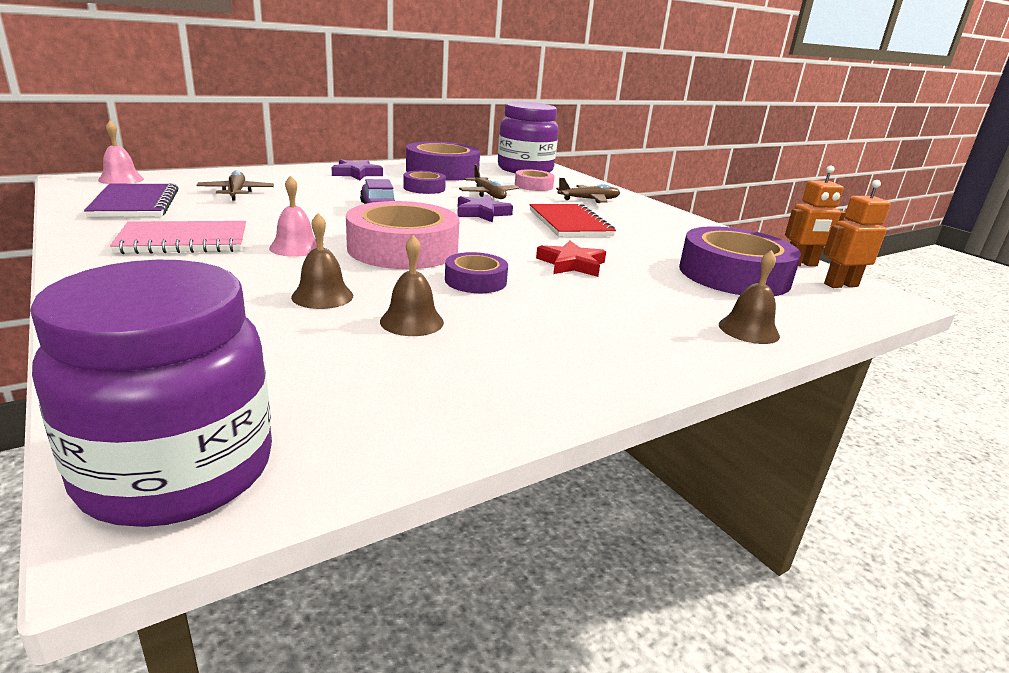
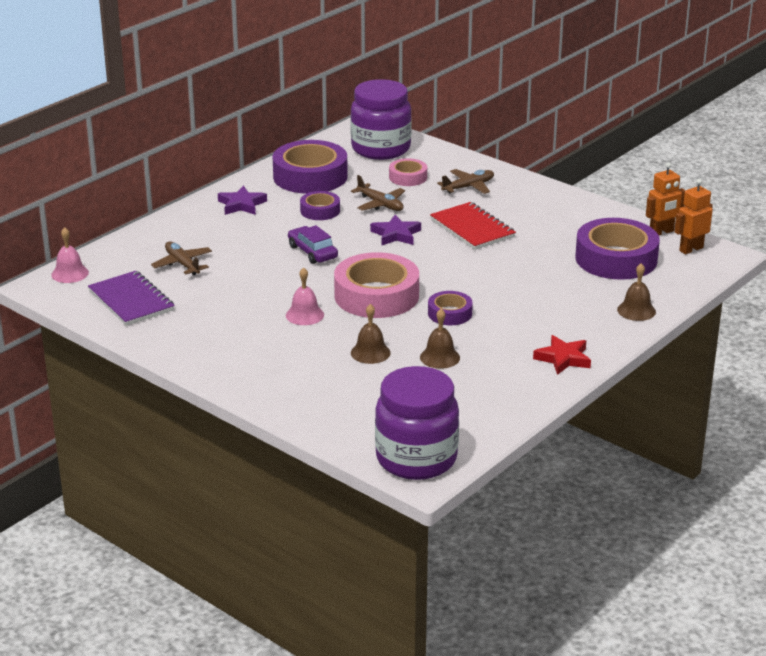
camera: 15 degrees left, 5 degrees up
pink notebook [110,221,246,254] -> none
red star [536,240,606,277] -> red star moved to [533,335,591,375]

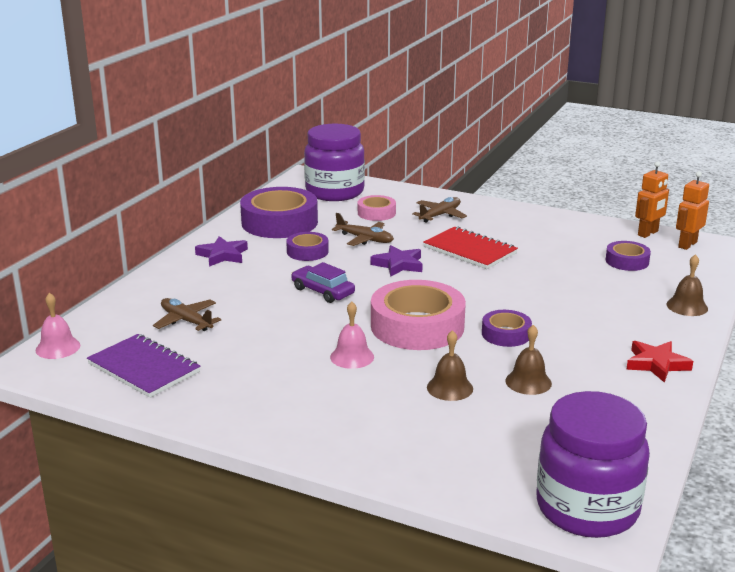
camera: 15 degrees left, 5 degrees down
purple tape [575,218,660,280] -> purple tape [606,241,651,271], size x0.51

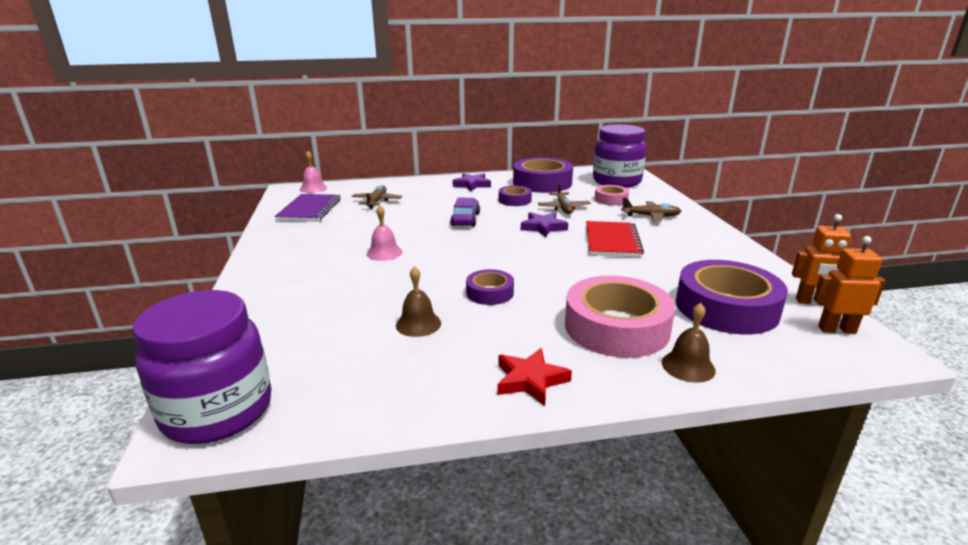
camera: 55 degrees right, 0 degrees up
pink tape [371,280,466,350] -> pink tape moved to [565,276,675,358]
brown bell [427,330,473,401] -> none
purple tape [606,241,651,271] -> purple tape [676,260,788,334], size x1.95

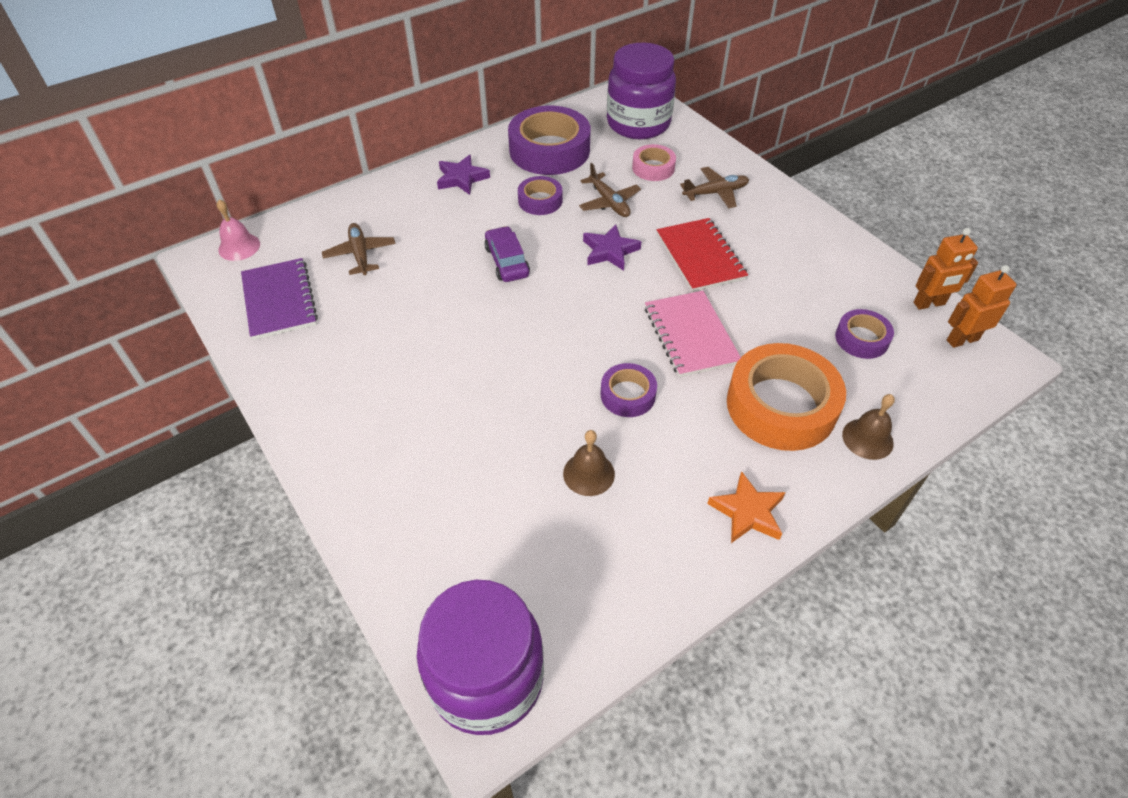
camera: 25 degrees left, 25 degrees up
pink bell [367,205,402,261] -> none
red star [497,348,572,406] -> orange star [707,471,786,543]
pink tape [565,276,675,358] -> orange tape [727,343,846,451]
purple tape [676,260,788,334] -> purple tape [835,309,894,359], size x0.51
none -> pink notebook [645,291,741,377]

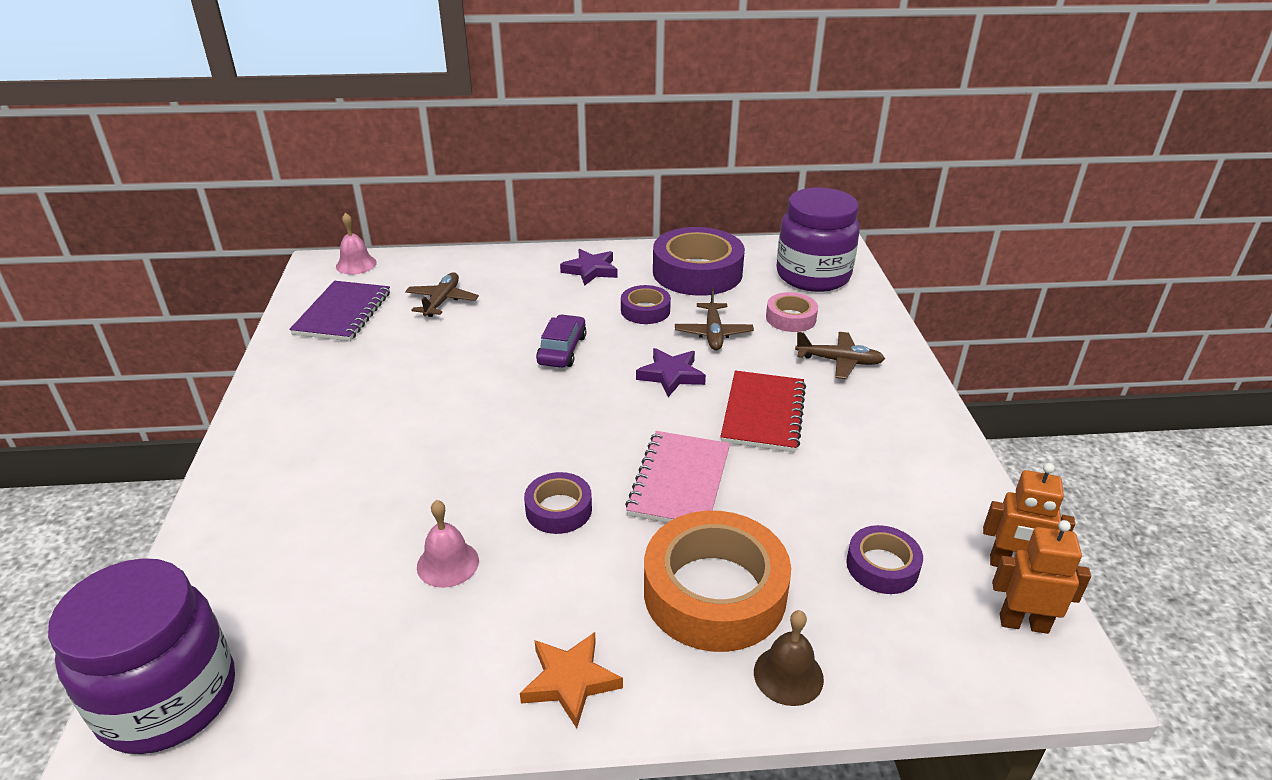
camera: 30 degrees right, 15 degrees down
brown bell [563,430,615,496] -> pink bell [417,500,479,588]

